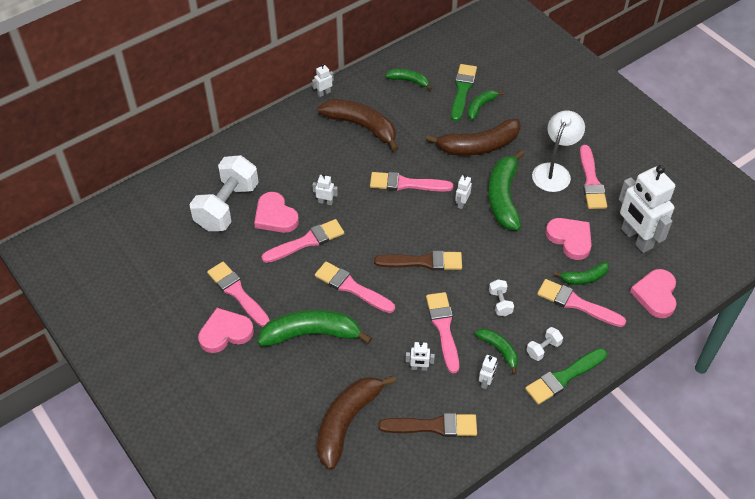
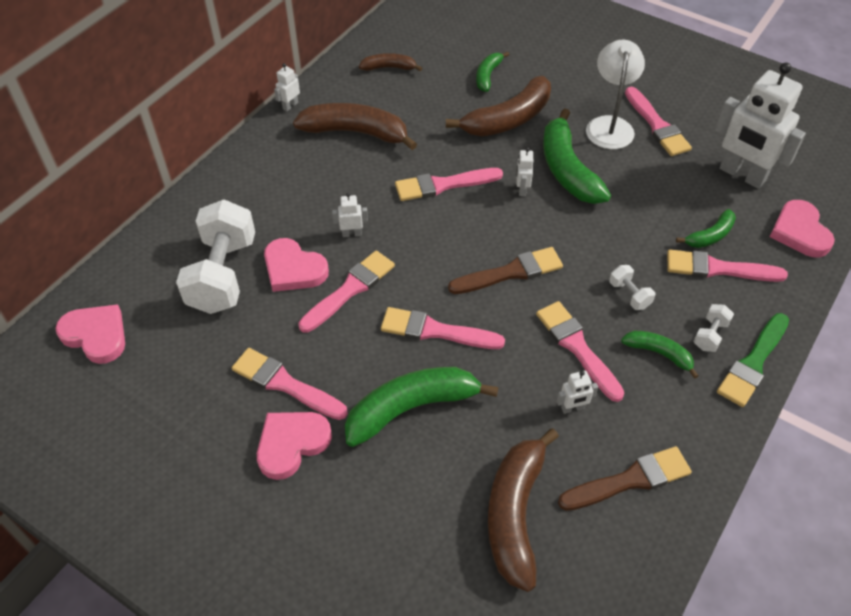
camera: 20 degrees left, 0 degrees up
green banana [385,69,432,90] -> brown banana [359,53,422,71]
green brush [451,64,477,122] -> none
white robot [479,355,497,389] -> none
pink heart [546,218,592,260] -> pink heart moved to [55,304,125,364]

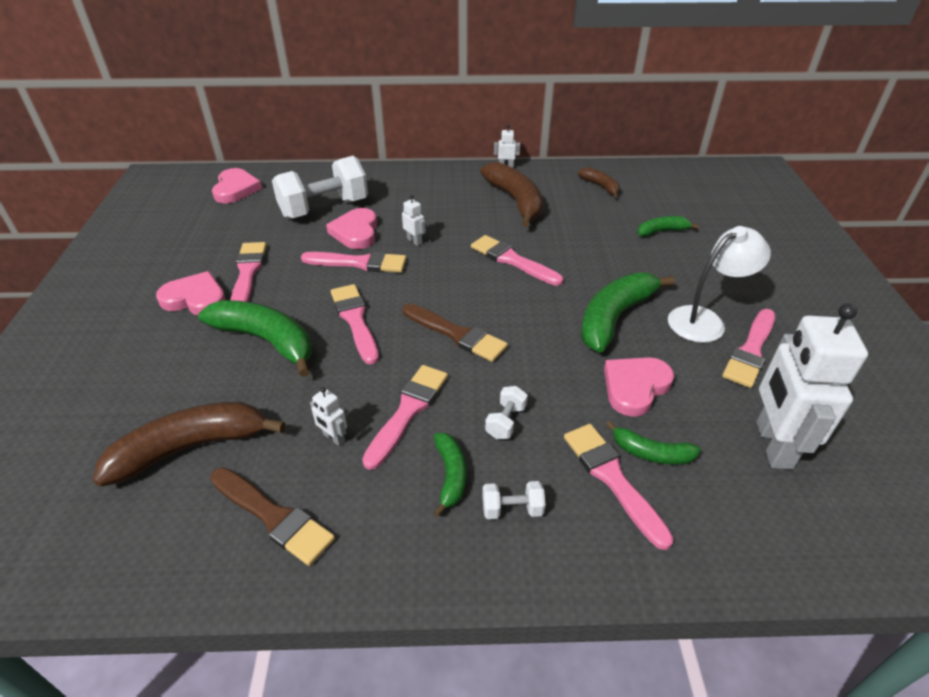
camera: 55 degrees right, 10 degrees down
brown banana [446,76,551,136] -> none
white robot [516,147,533,196] -> none
green brush [717,313,789,407] -> none
pink heart [770,200,835,257] -> pink heart moved to [604,357,674,417]

